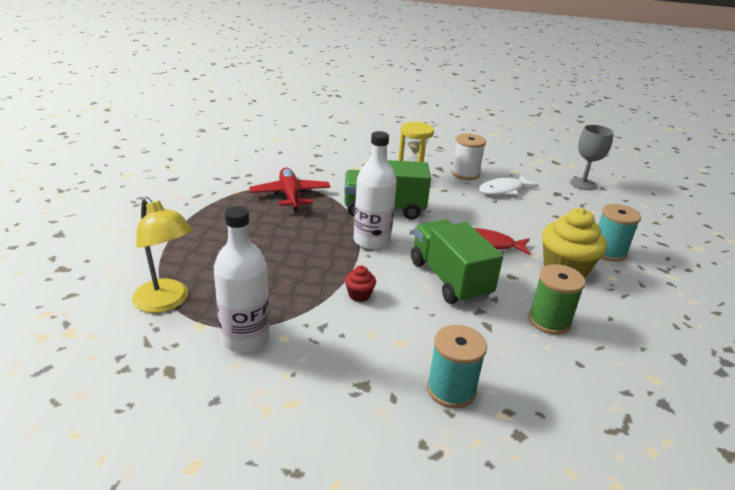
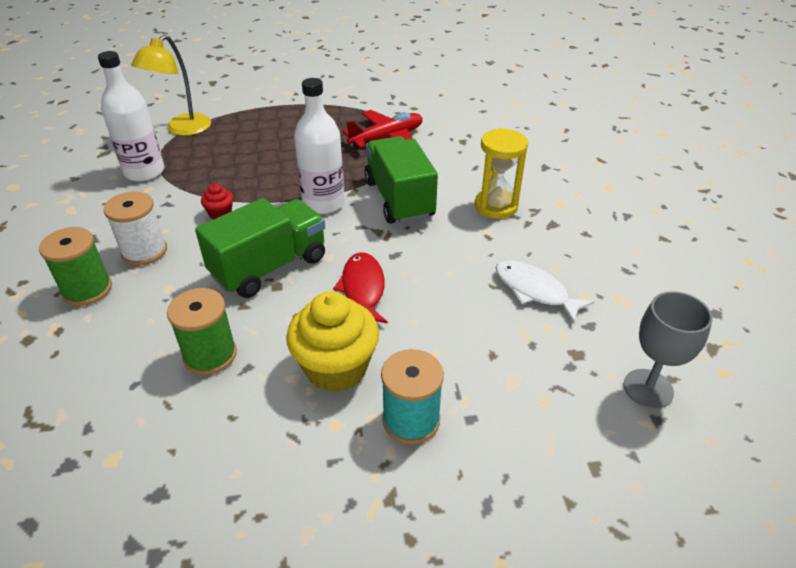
camera: 75 degrees right, 10 degrees up
turquoise spool [427,325,487,408] -> green spool [39,227,112,306]
white spool [451,133,486,180] -> white spool moved to [104,191,167,266]

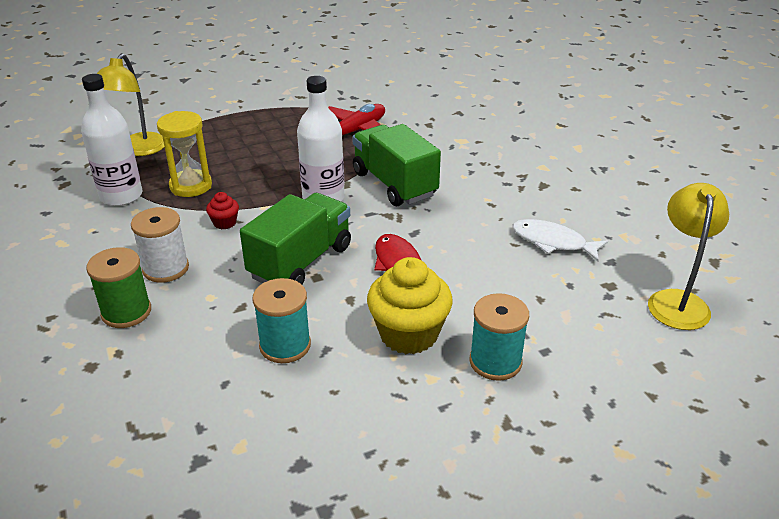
camera: 15 degrees left, 5 degrees down
green spool [167,288,237,375] -> turquoise spool [253,278,311,363]
yellow hourglass [475,128,528,219] -> yellow hourglass moved to [157,111,212,197]
grey goblet [624,291,712,409] -> yellow lamp [648,183,729,330]

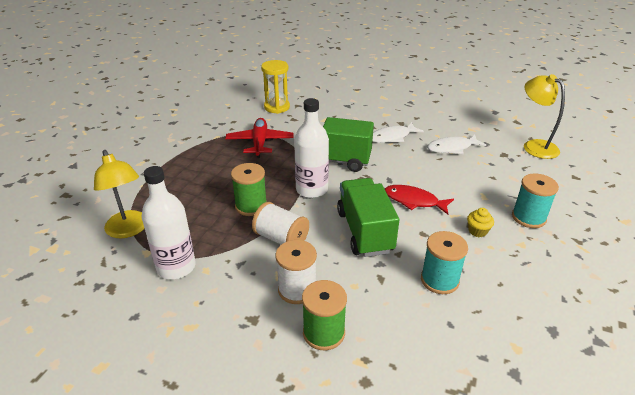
camera: 45 degrees left, 0 degrees up
yellow hourglass [157,111,212,197] -> yellow hourglass moved to [261,60,290,114]
red cupcake [206,192,239,230] -> white spool [252,202,309,245]
yellow cupcake [367,257,453,354] -> yellow cupcake [467,208,494,237], size x0.46
none -> green spool [231,163,267,216]
none -> white fish [373,122,424,143]

